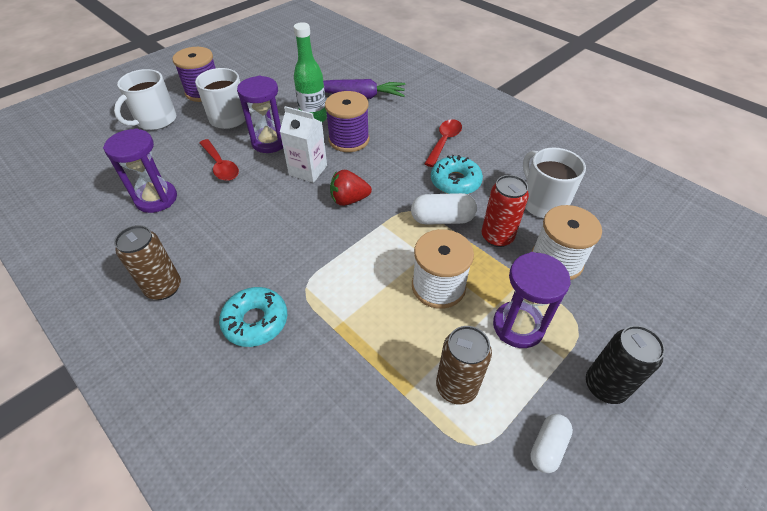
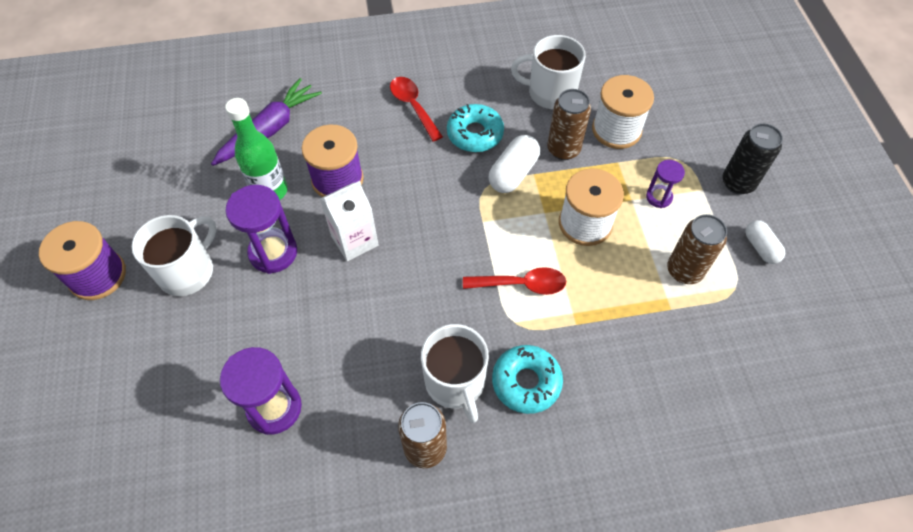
camera: 55 degrees left, 10 degrees up
white mug [114,69,176,130] -> white mug moved to [421,324,489,423]
red spoon [199,139,239,181] -> red spoon moved to [463,267,566,295]
red strawberry [330,170,372,206] -> none
red can [482,175,529,247] -> brown can [547,89,591,160]
purple hourglass [493,252,571,348] -> purple hourglass [646,160,685,208], size x0.57

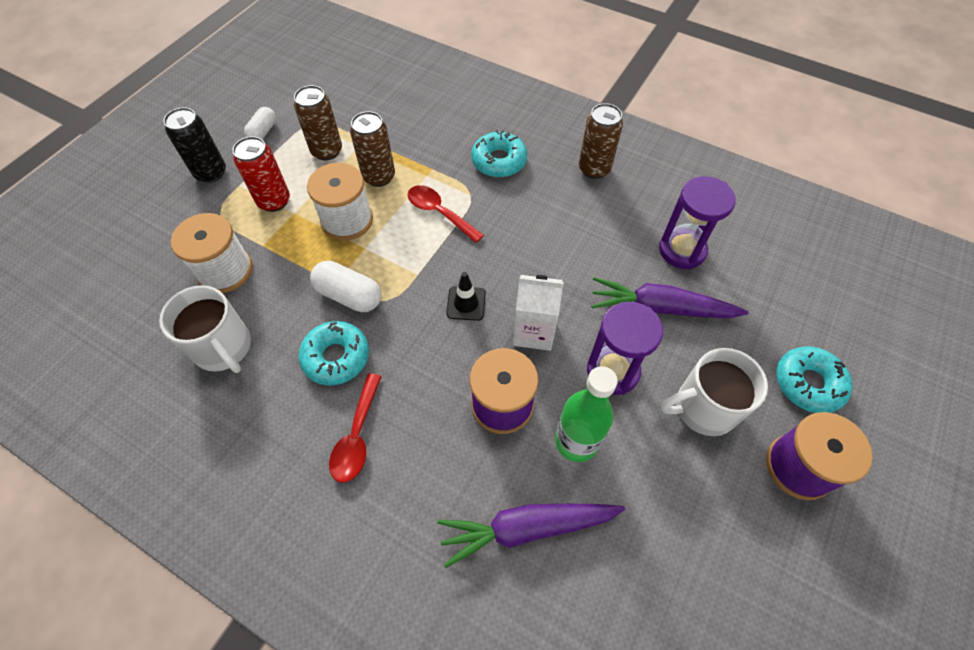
camera: 140 degrees left, 0 degrees up
white mug [421,324,489,423] -> none
white capsule [489,135,540,193] -> white capsule turned 45 degrees clockwise [310,261,381,312]
brown can [547,89,591,160] -> brown can moved to [350,111,395,187]
purple hourglass [646,160,685,208] -> red can [232,136,290,212]
none -> black traffic cone [446,272,486,321]
none -> purple carrot [591,277,749,318]
none -> turquoise donut [776,346,853,413]

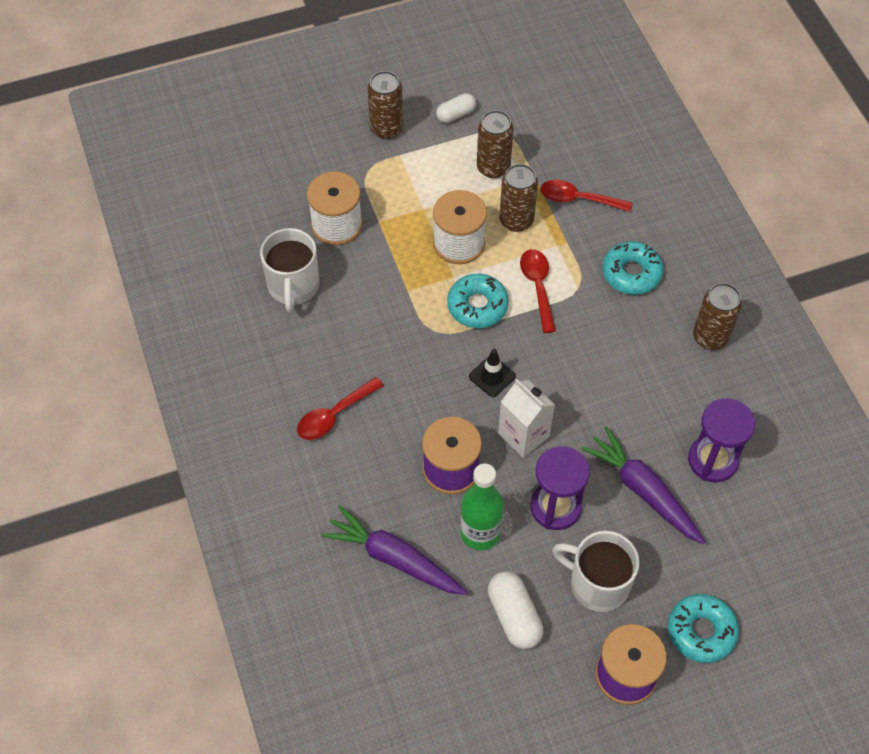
camera: 40 degrees right, 0 degrees up
black can [164,107,226,183] -> brown can [368,71,403,139]
red can [232,136,290,212] -> none
turquoise donut [298,321,369,386] -> turquoise donut moved to [447,274,509,328]
white capsule [310,261,381,312] -> white capsule moved to [488,571,543,649]
none -> red spoon [540,180,632,212]

